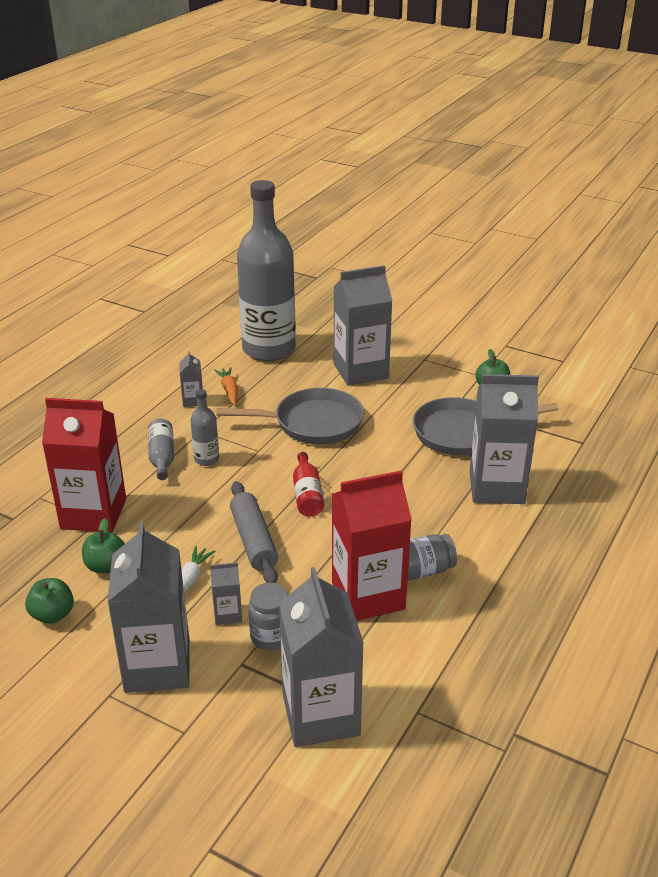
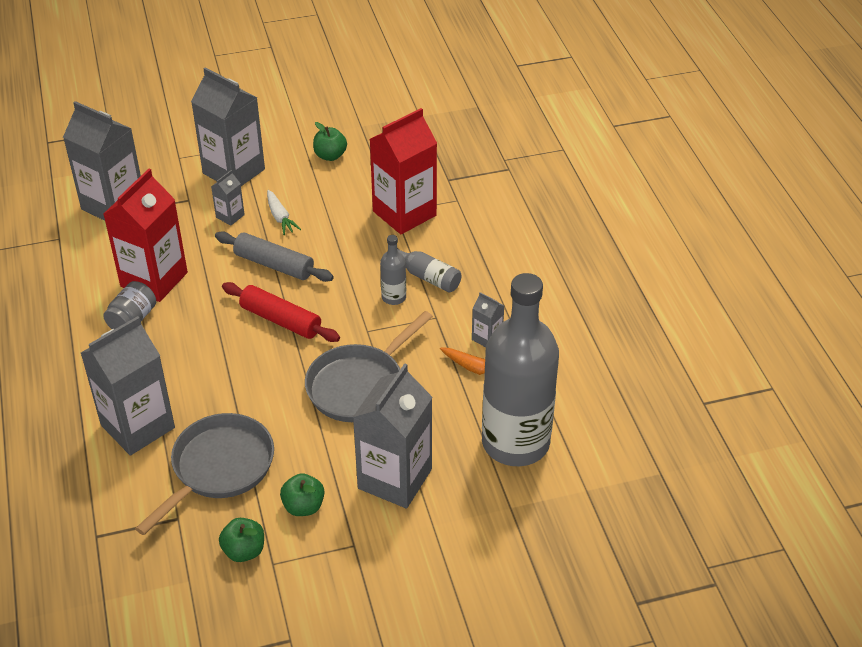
camera: 135 degrees right, 10 degrees up
green apple [82,518,125,573] -> green apple moved to [280,473,324,516]
grey jar [248,582,288,650] -> none
red bottle [293,452,324,517] -> red rolling pin [222,282,340,342]

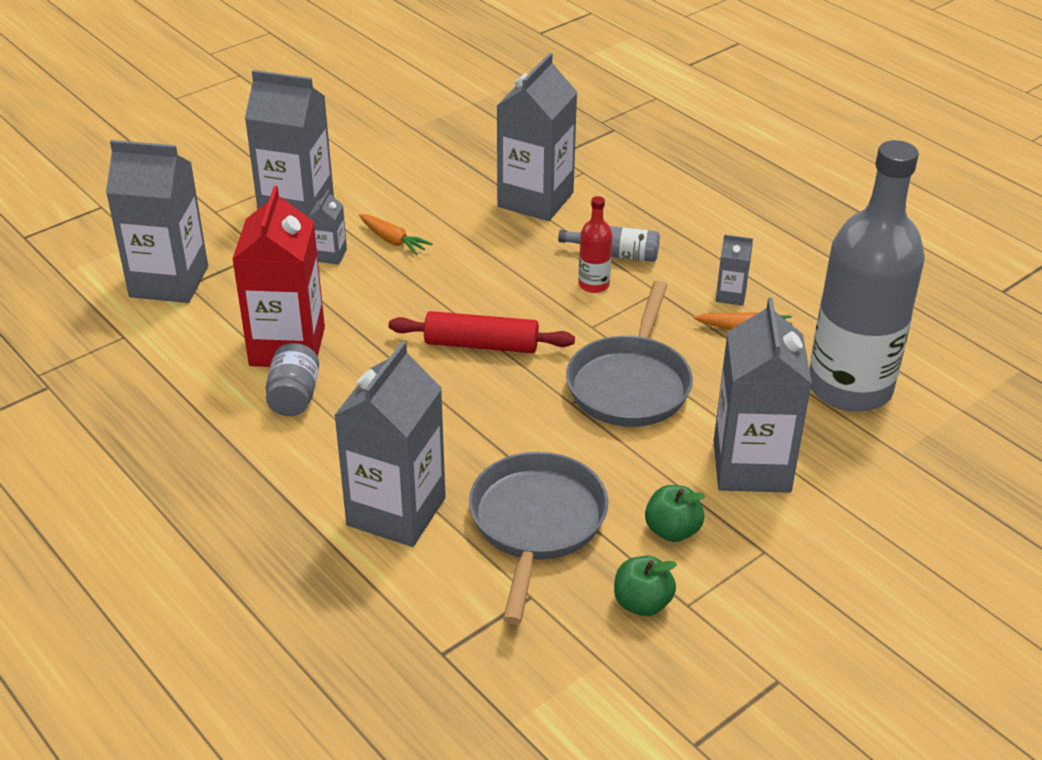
camera: 25 degrees left, 5 degrees down
grey rolling pin [215,231,334,282] -> none
white carrot [267,190,301,235] -> orange carrot [359,214,433,255]
green apple [313,122,347,161] -> none
red carton [370,108,437,234] -> grey carton [497,53,577,221]
grey bottle [380,235,406,305] -> red bottle [578,196,613,293]

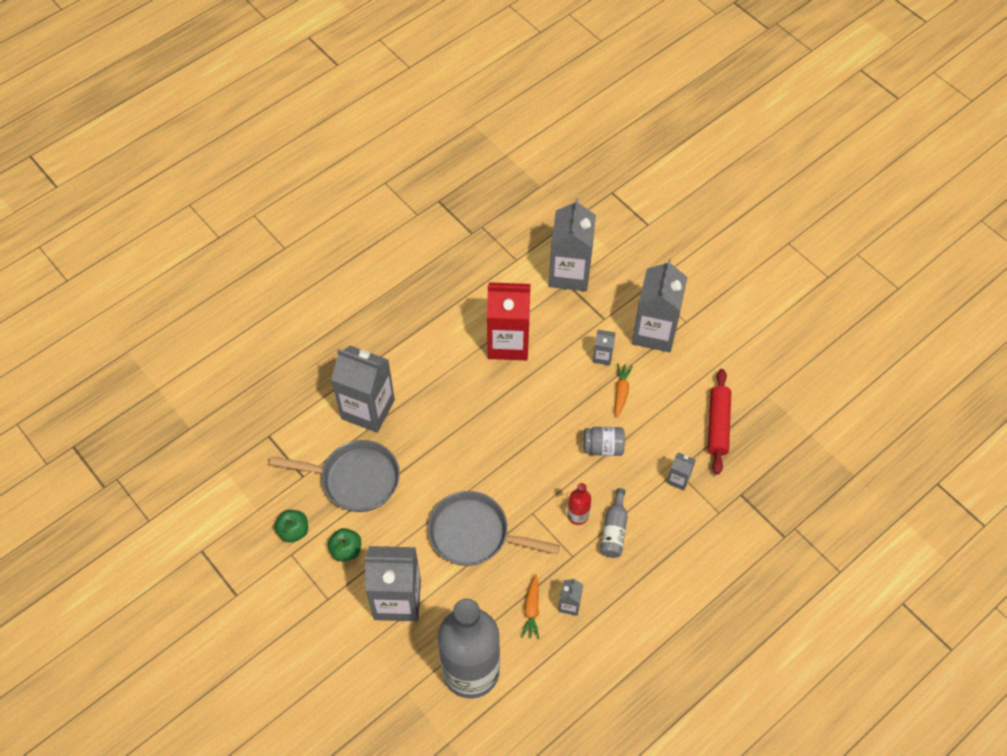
camera: 90 degrees right, 20 degrees up
grey jar [266,343,319,416] -> grey jar moved to [584,427,625,456]
orange carrot [359,214,433,255] -> orange carrot turned 150 degrees clockwise [615,363,633,418]
red rolling pin [389,311,575,353] -> red rolling pin moved to [708,369,731,474]
grey carton [497,53,577,221] -> grey carton [667,452,696,491], size x0.44

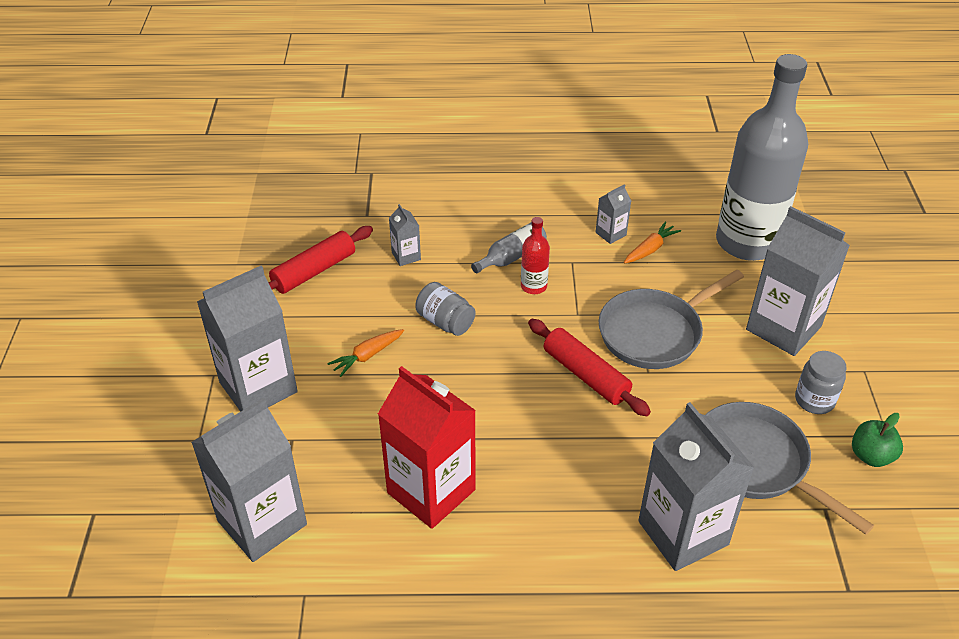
camera: 140 degrees left, 15 degrees down
green apple [328,528,361,562] -> grey jar [795,351,847,414]
grey pan [428,491,560,566] -> grey pan turned 90 degrees clockwise [599,270,744,369]
grey carton [593,330,616,365] -> none
none -> red rolling pin [528,319,651,416]

